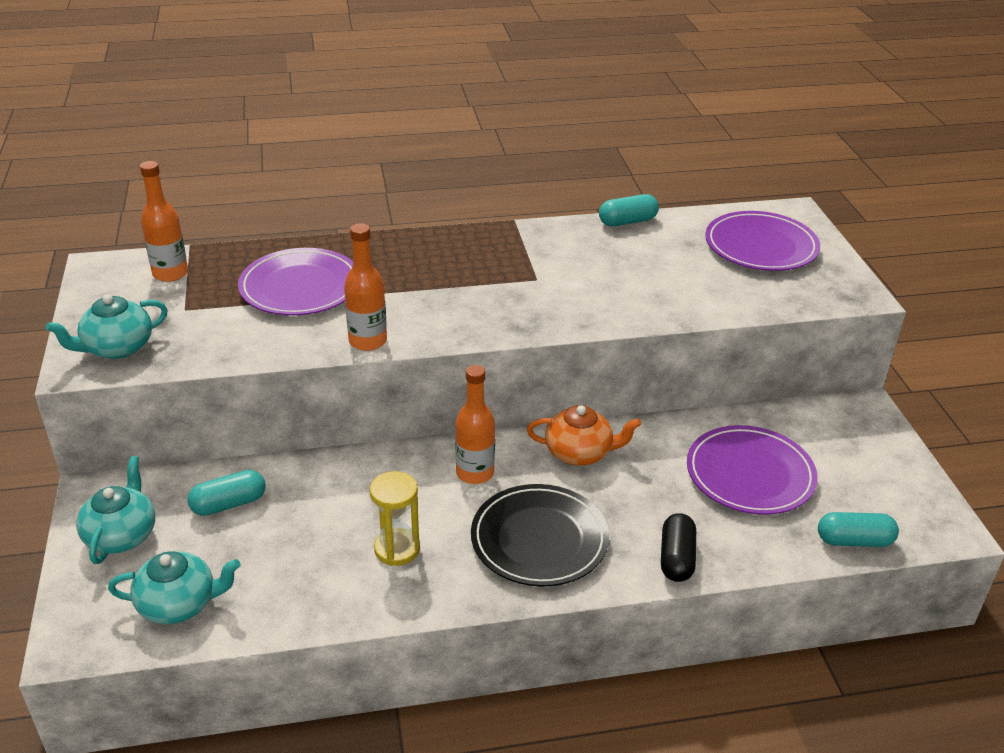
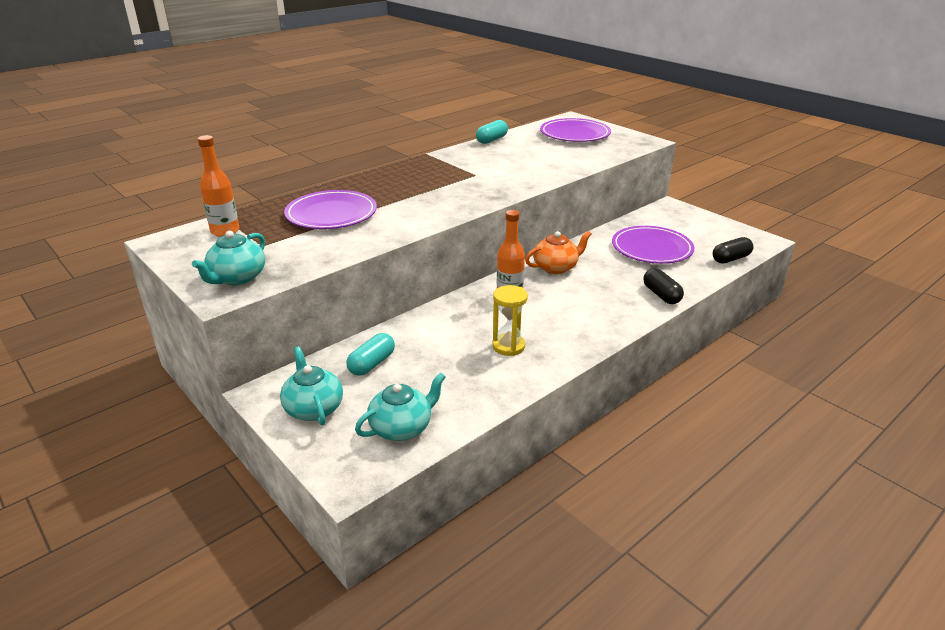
camera: 30 degrees left, 5 degrees down
orange bottle [344,223,387,351] -> none
black plate [471,484,609,587] -> none
turquoise capsule [818,512,899,547] -> black capsule [713,237,754,264]

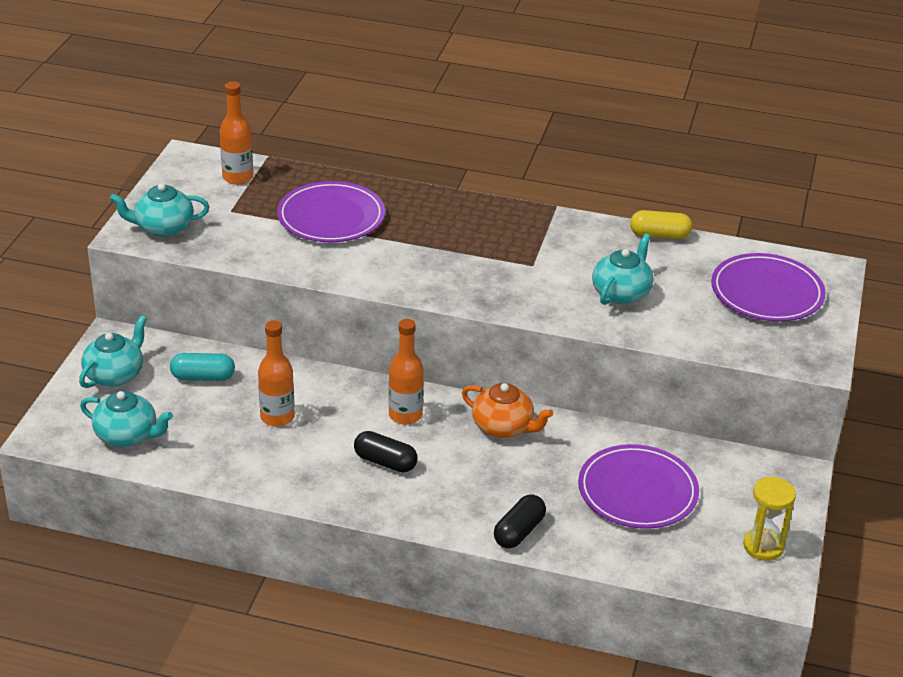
camera: 55 degrees right, 5 degrees up
turquoise capsule [476,120,508,144] -> yellow capsule [630,210,693,239]
yellow hourglass [492,285,528,356] -> yellow hourglass moved to [743,477,796,561]
black capsule [713,237,754,264] -> black capsule moved to [354,431,418,473]
none -> orange bottle [258,320,295,427]
none -> turquoise teapot [592,233,654,305]

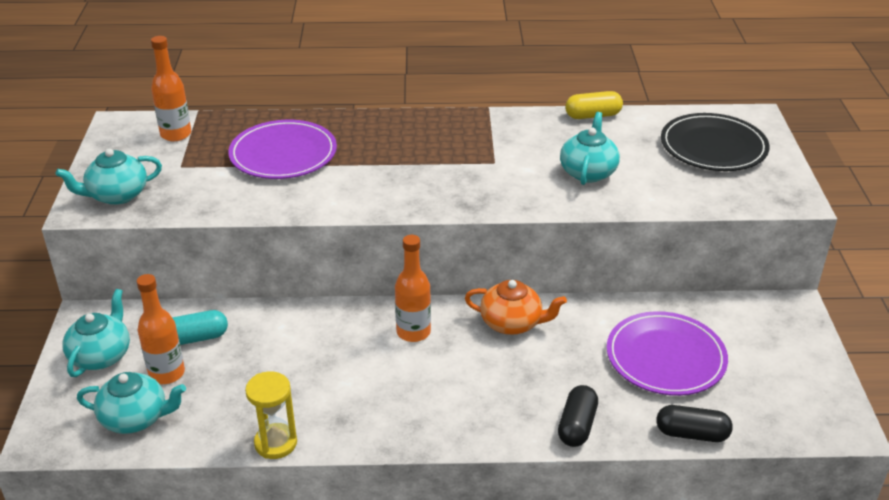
camera: 15 degrees left, 0 degrees up
orange bottle [258,320,295,427] -> orange bottle moved to [137,274,185,384]
black capsule [354,431,418,473] -> black capsule moved to [656,405,733,442]
purple plate [711,253,826,321] -> black plate [661,113,769,171]
yellow hourglass [743,477,796,561] -> yellow hourglass moved to [245,371,297,459]

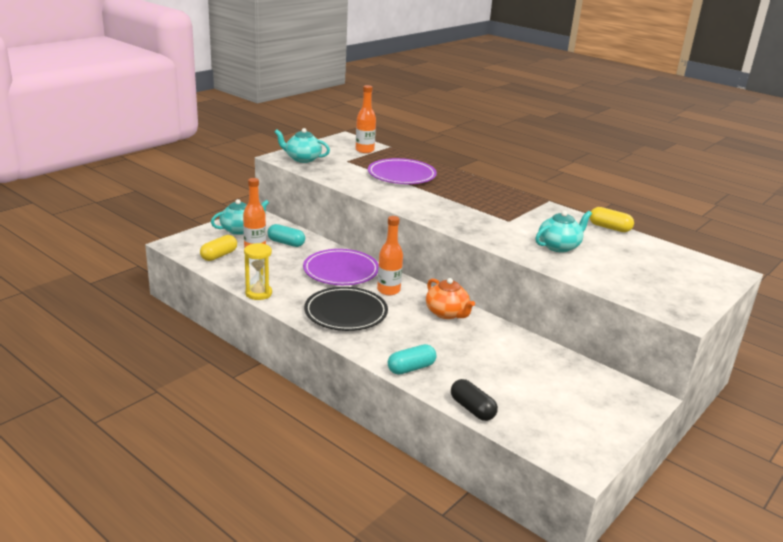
camera: 40 degrees right, 10 degrees down
turquoise teapot [77,372,186,434] -> yellow capsule [200,235,237,261]
black capsule [558,385,598,447] -> turquoise capsule [388,344,436,375]
purple plate [607,311,728,396] -> purple plate moved to [303,249,378,285]
black plate [661,113,769,171] -> black plate moved to [304,287,388,331]

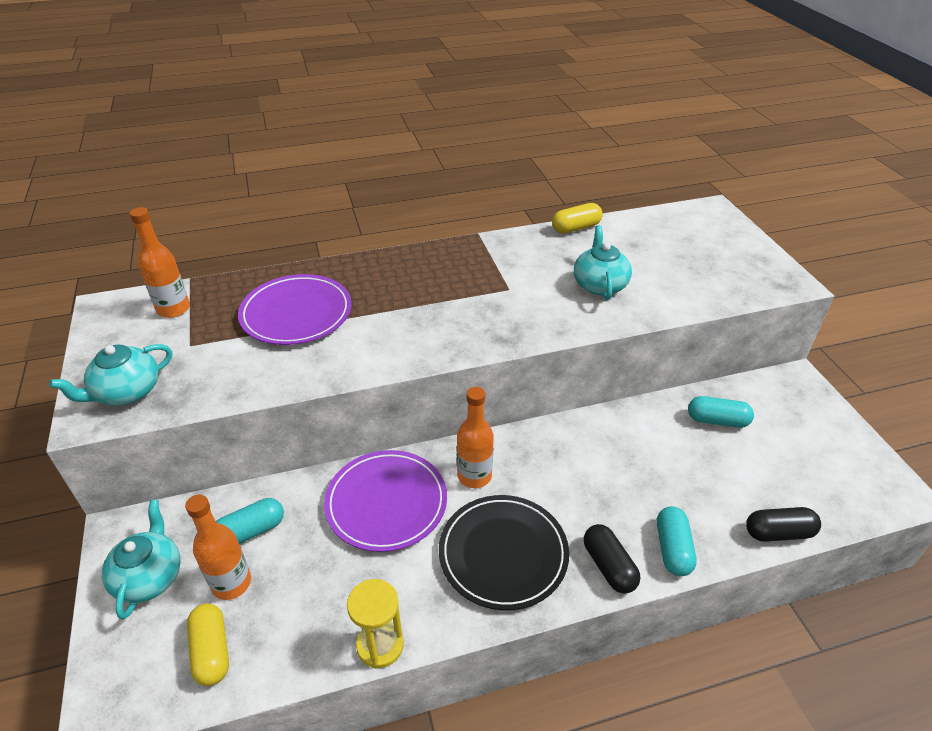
camera: 55 degrees left, 15 degrees up
orange teapot [426,278,475,319] -> none
none -> black capsule [584,524,640,594]
none -> turquoise capsule [688,396,754,428]

